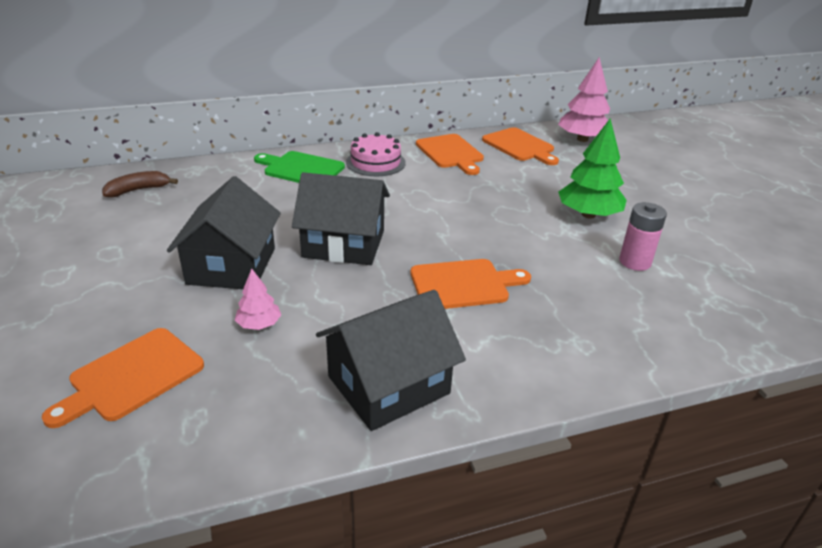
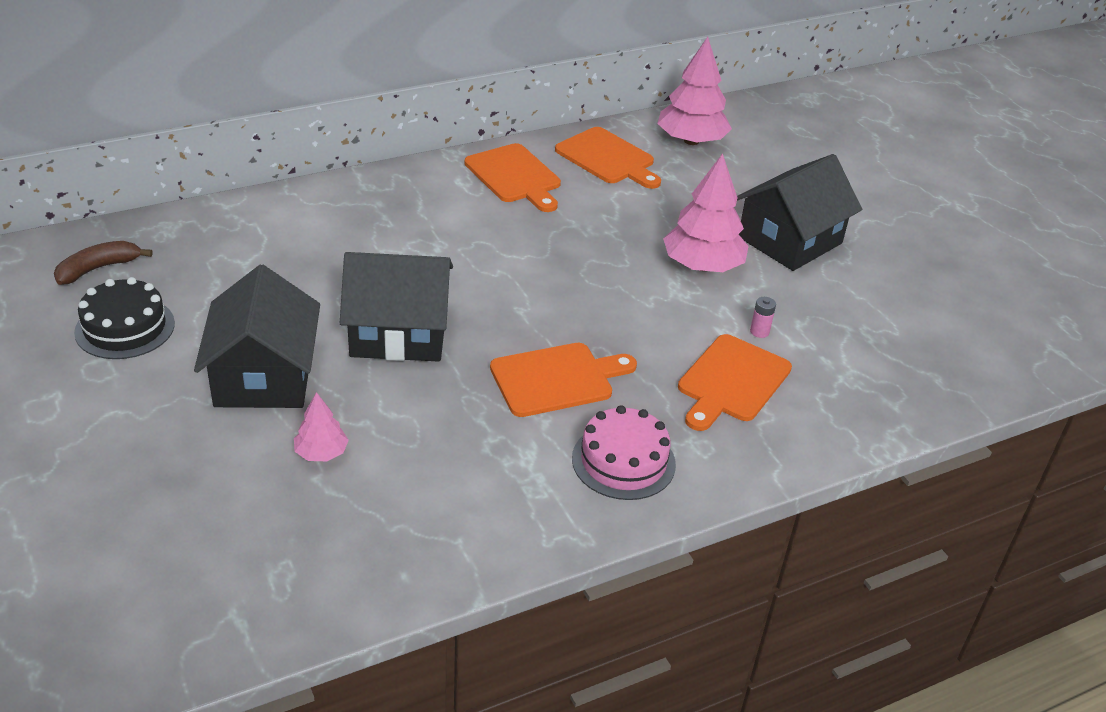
camera: 10 degrees left, 5 degrees up
orange cutting board [41,328,204,428] -> orange cutting board moved to [678,334,792,431]
green cutting board [254,151,345,183] -> none
black house [316,290,466,431] -> black house moved to [737,154,862,271]
pink cake [346,132,406,176] -> pink cake moved to [572,405,676,500]
green tree [558,119,627,218] -> pink tree [663,153,749,272]
pink battery [619,202,667,271] -> pink battery [750,297,776,338], size x0.51
none -> black cake [74,277,175,359]

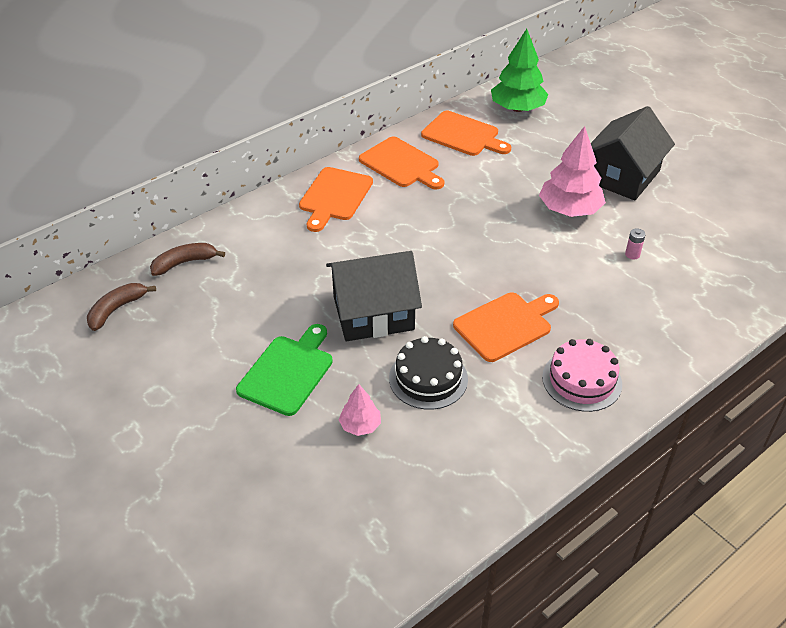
camera: 10 degrees left, 5 degrees up
black cake [74,277,175,359] -> black cake moved to [389,336,468,410]
black house [194,265,320,408] -> green cutting board [236,324,333,416]
pink tree [657,37,732,145] -> green tree [491,29,549,112]
orange cutting board [678,334,792,431] -> orange cutting board moved to [299,167,373,232]
none -> brown banana [150,243,225,276]

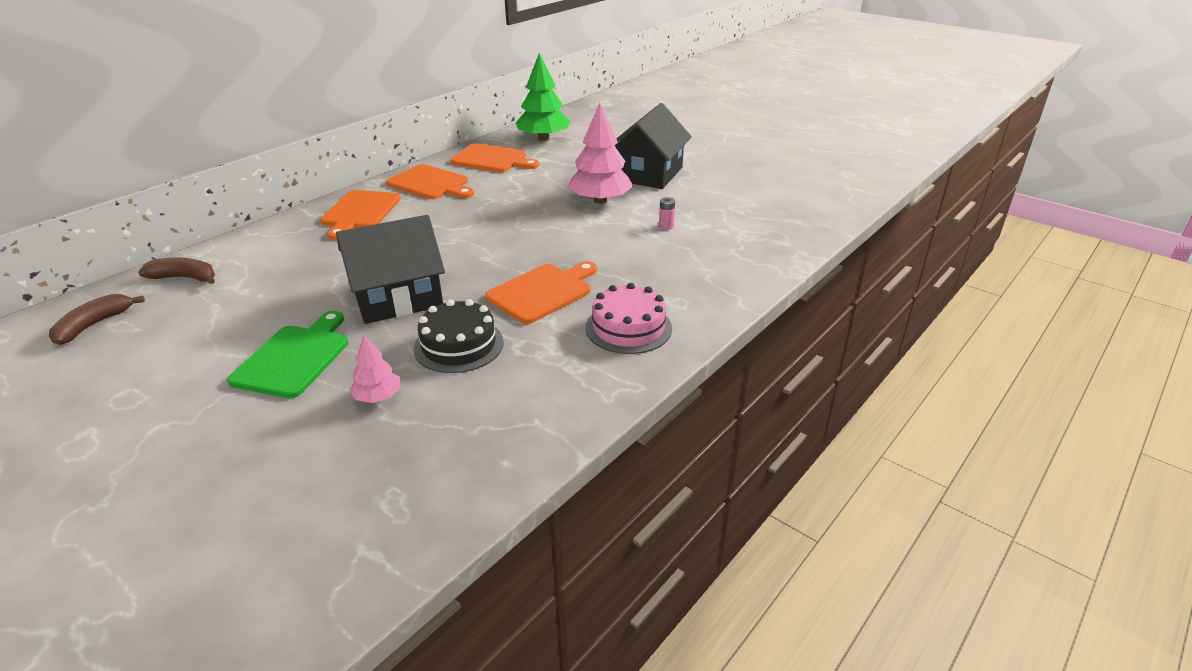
camera: 10 degrees left, 10 degrees down
brown banana [150,243,225,276] -> brown banana turned 45 degrees clockwise [138,257,215,284]

